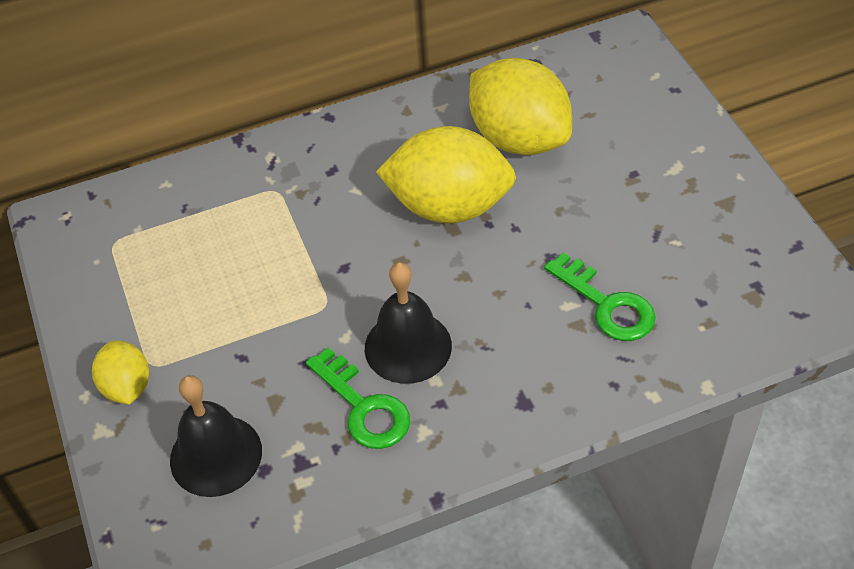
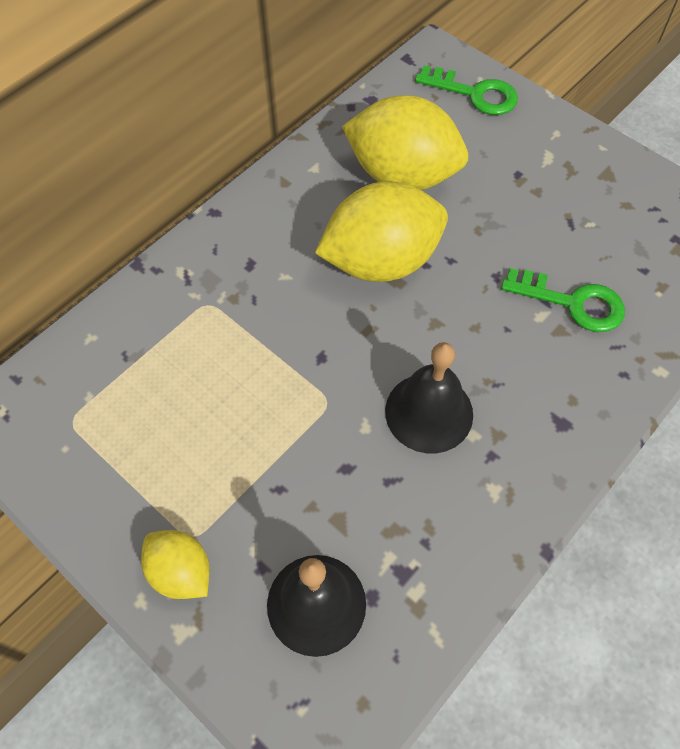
camera: 30 degrees left, 10 degrees up
green key [306,348,410,449] -> green key moved to [415,66,518,115]

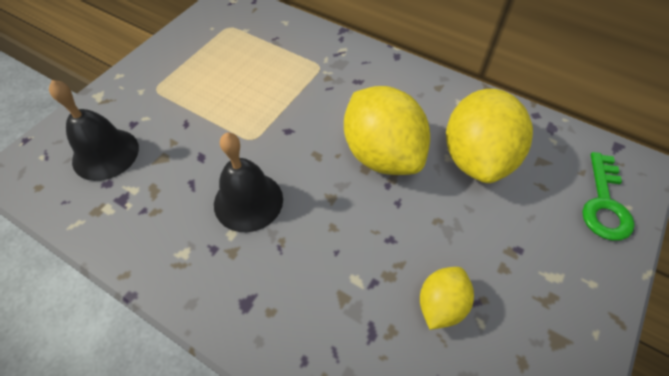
camera: 80 degrees right, 5 degrees down
yellow lemon [141,530,210,599] -> yellow lemon moved to [420,267,474,330]
green key [501,268,625,332] -> none

